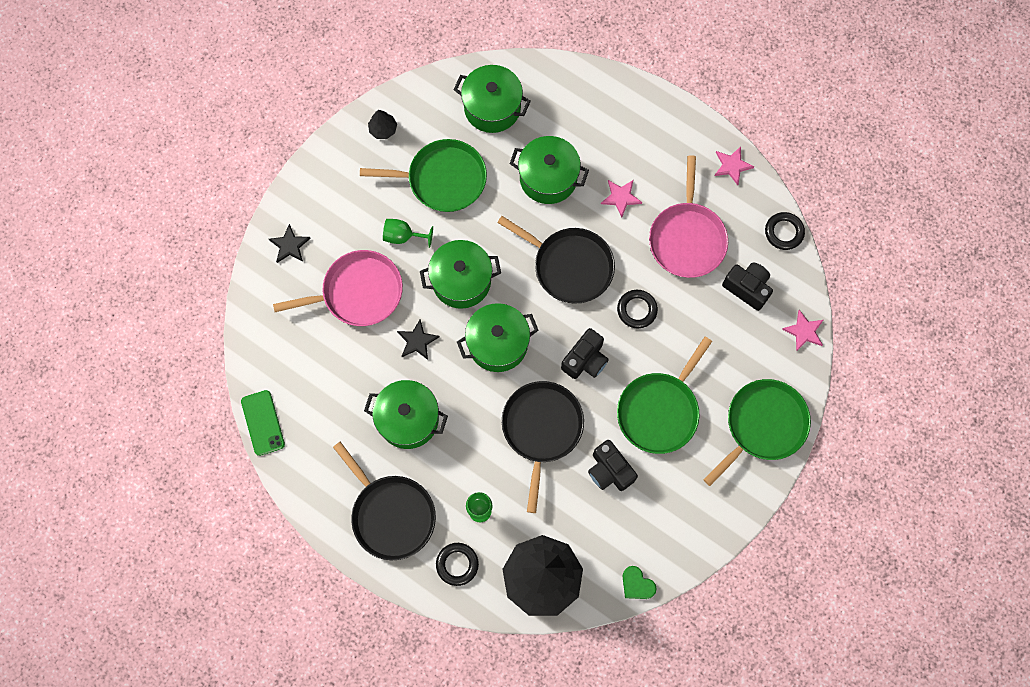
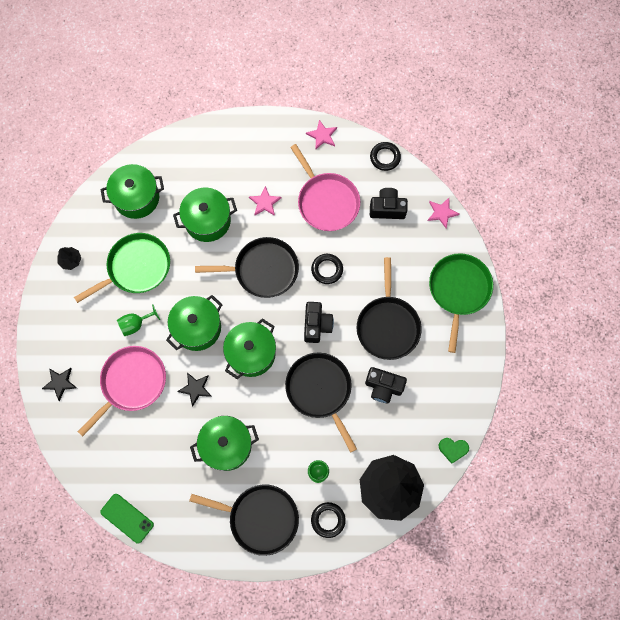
camera: 35 degrees left, 0 degrees up
green pan [617,337,712,454] -> black pan [357,257,422,360]

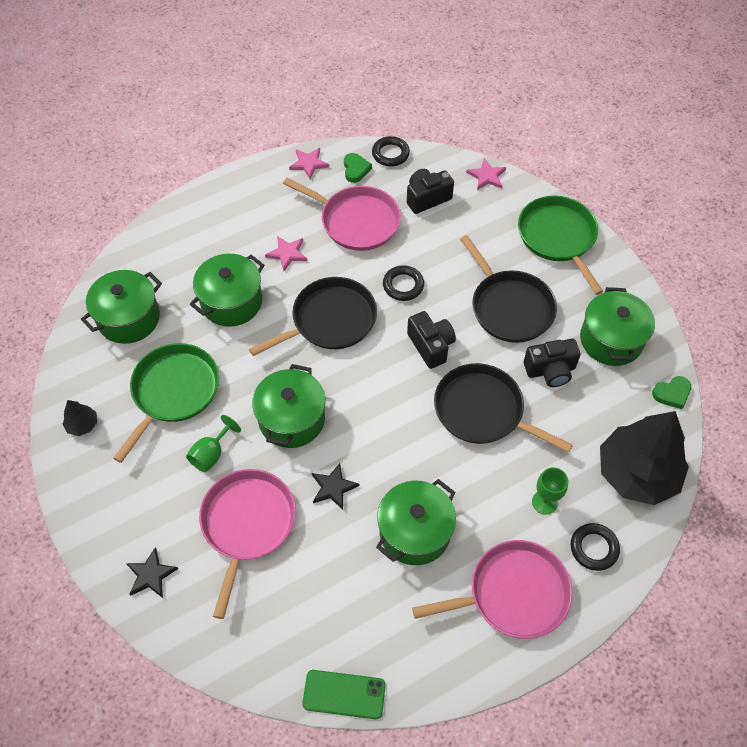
camera: 30 degrees left, 15 degrees down
black pan [189,485,299,556] -> pink pan [412,540,573,639]
green pot [223,318,276,379] -> green pot moved to [580,287,655,366]
none -> green heart [344,153,372,183]

